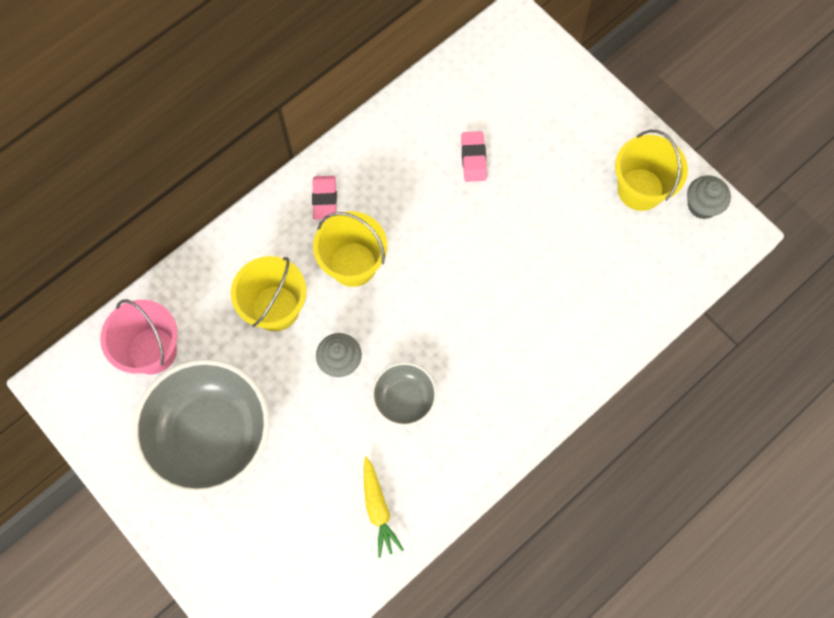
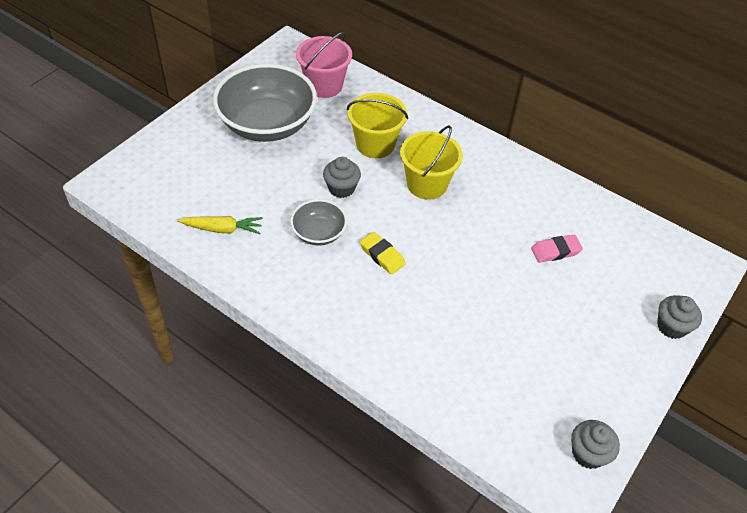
camera: 75 degrees right, 20 degrees down
pink eraser [312,176,337,220] -> none
yellow carrot [364,457,404,558] -> yellow carrot turned 150 degrees counterclockwise [178,216,263,234]
yellow bucket [615,130,688,211] -> none
none -> yellow eraser [360,232,406,275]
none -> grey cupcake [657,295,702,339]

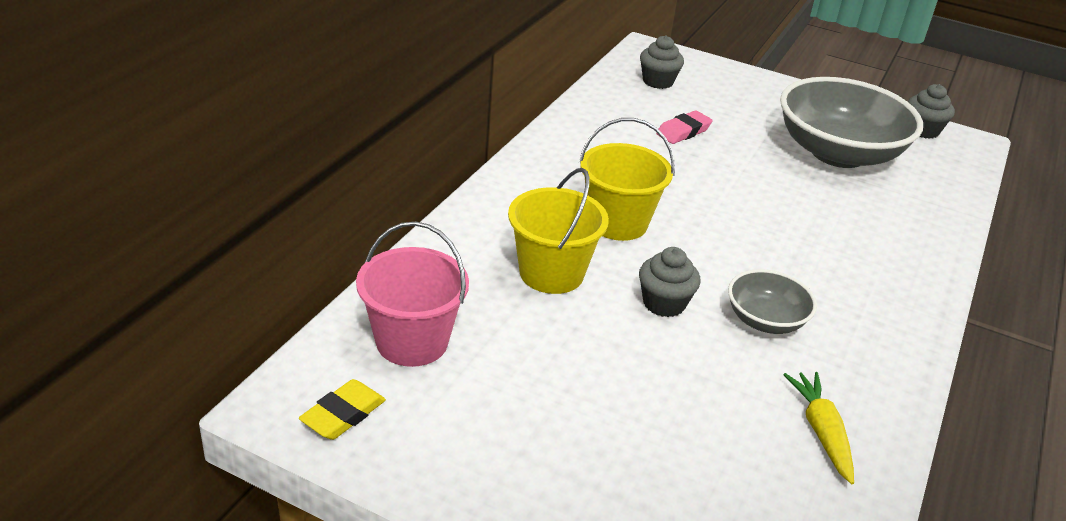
camera: 100 degrees left, 15 degrees down
grey bowl [213,64,317,142] -> grey bowl moved to [780,77,923,168]
yellow eraser [360,232,406,275] -> yellow eraser moved to [299,379,386,440]
pink eraser [531,235,583,263] -> pink eraser turned 75 degrees clockwise [656,110,713,144]
grey cupcake [657,295,702,339] -> grey cupcake moved to [640,35,684,89]

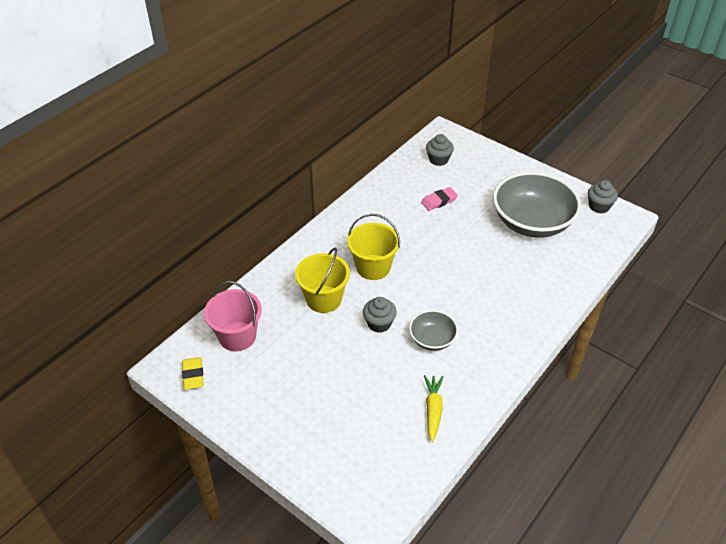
camera: 15 degrees right, 10 degrees up
yellow eraser [299,379,386,440] -> yellow eraser turned 60 degrees counterclockwise [182,357,204,390]

